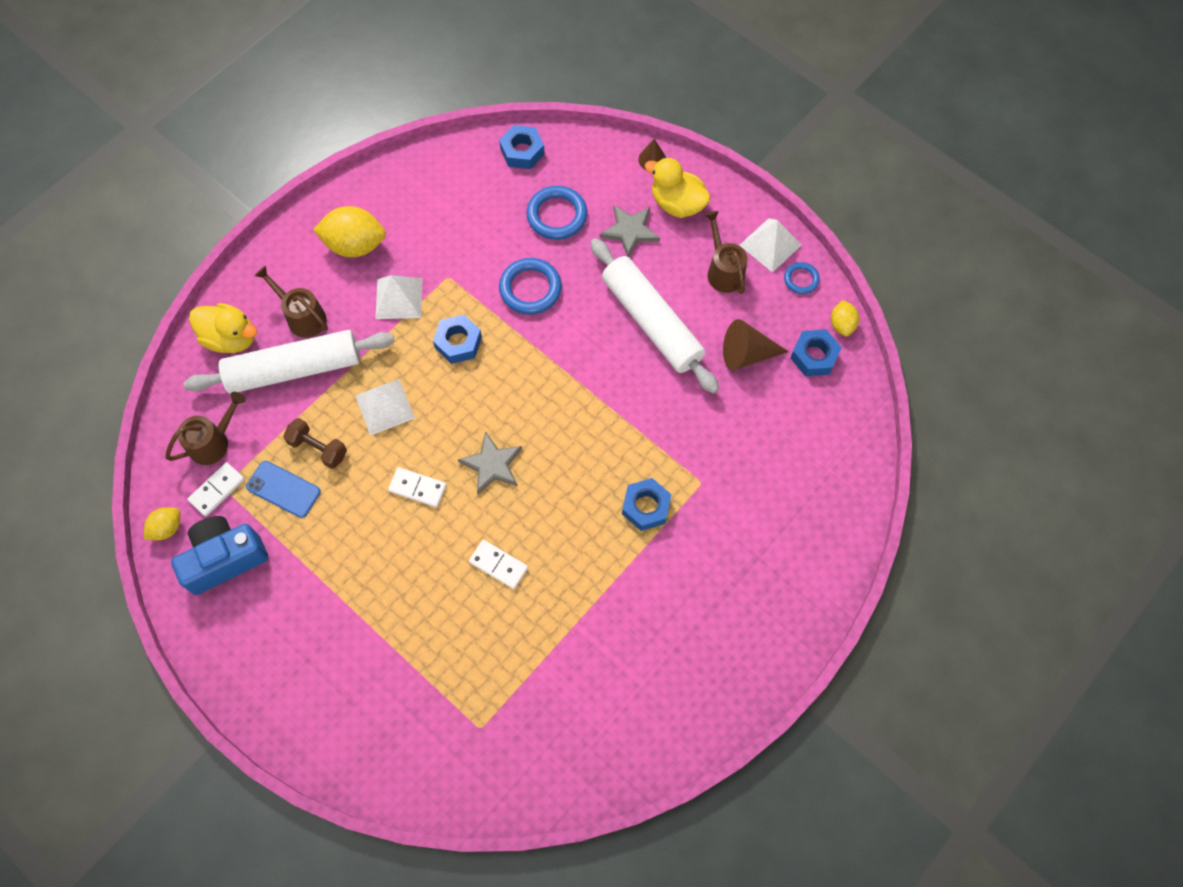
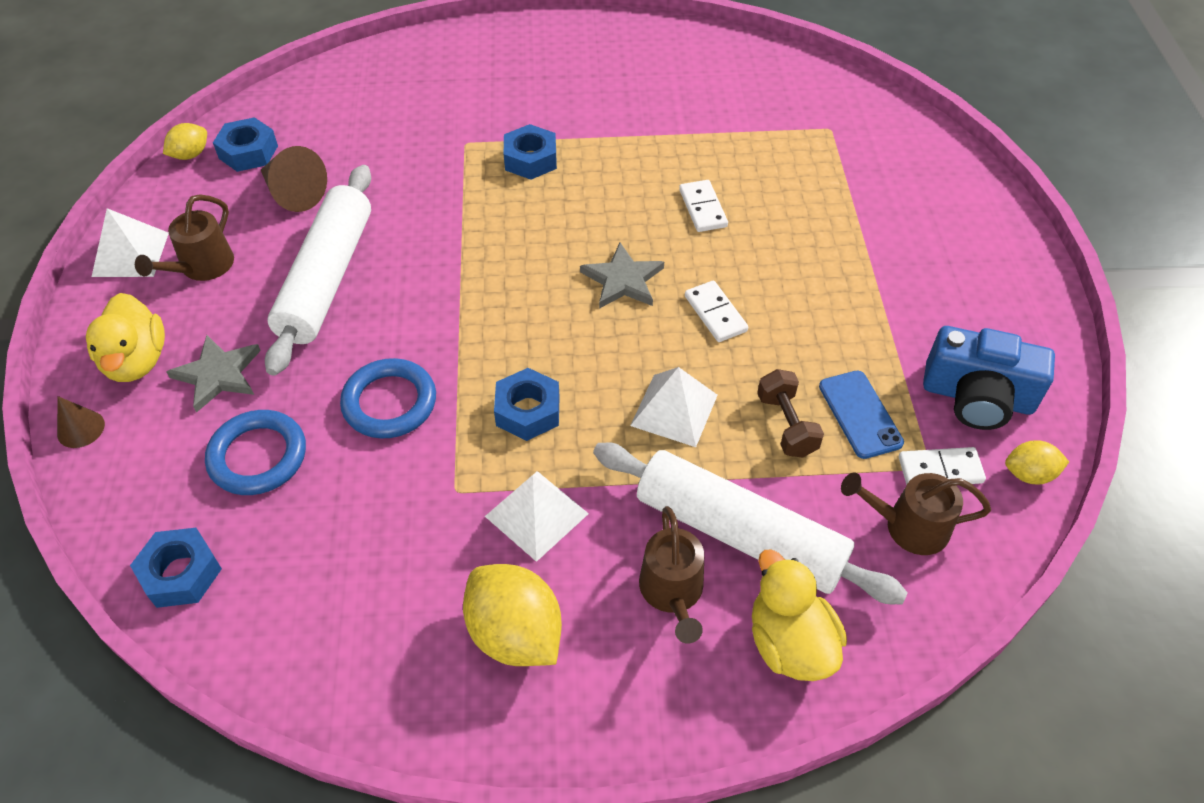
camera: 135 degrees left, 15 degrees down
blue ring [784,262,820,294] -> none

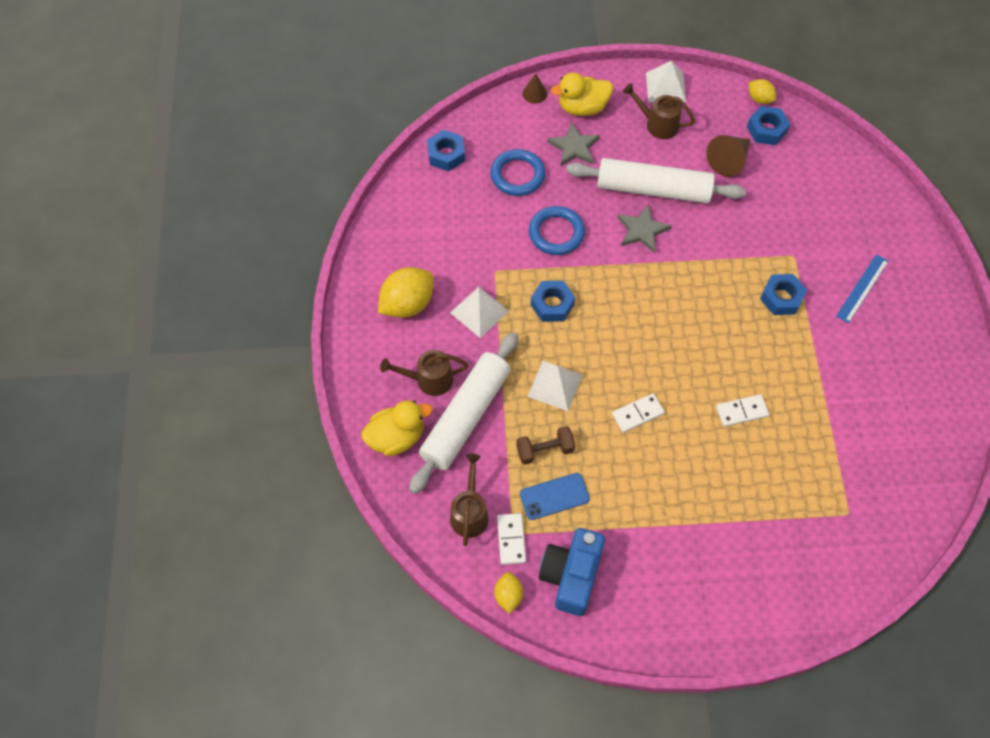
camera: 90 degrees right, 10 degrees up
grey star [580,243,664,309] -> grey star moved to [617,204,672,253]
none -> blue ruler [836,254,889,323]

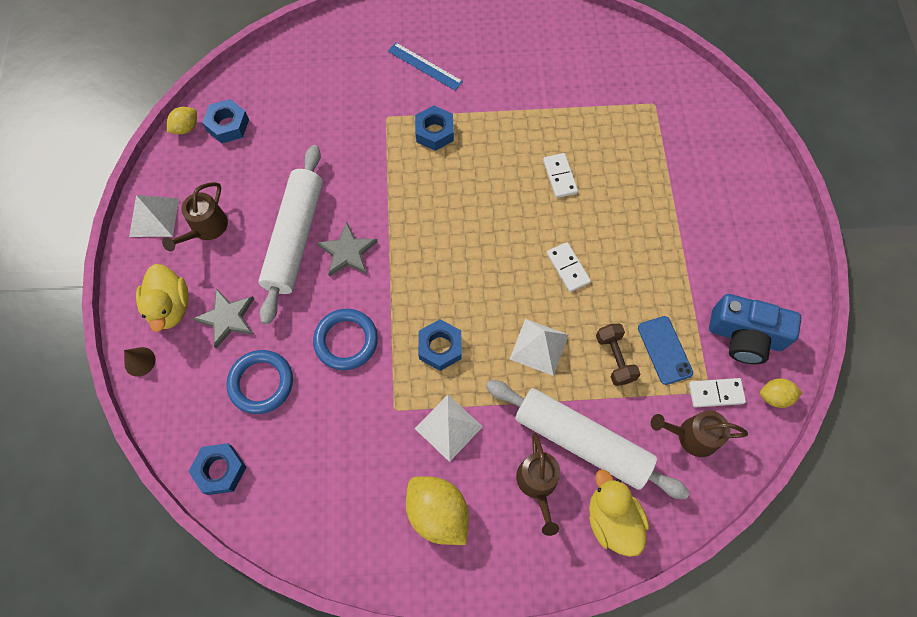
camera: 90 degrees left, 5 degrees up
brown cone [706,135,750,177] -> none

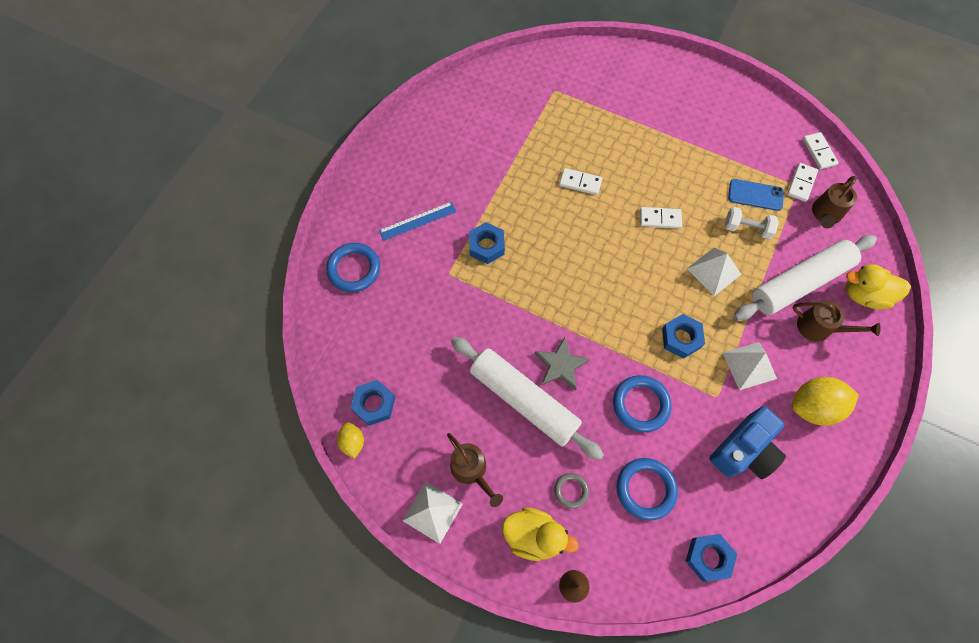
camera: 60 degrees left, 0 degrees up
grey star [192,288,254,348] -> grey ring [554,473,589,509]
brown dumbbell [596,324,640,386] -> white dumbbell [725,207,779,239]
blue camera [709,294,802,364] -> blue camera moved to [709,406,786,479]
yellow lemon [760,378,803,408] -> white domino [803,132,839,170]
none -> blue ring [326,243,380,292]

